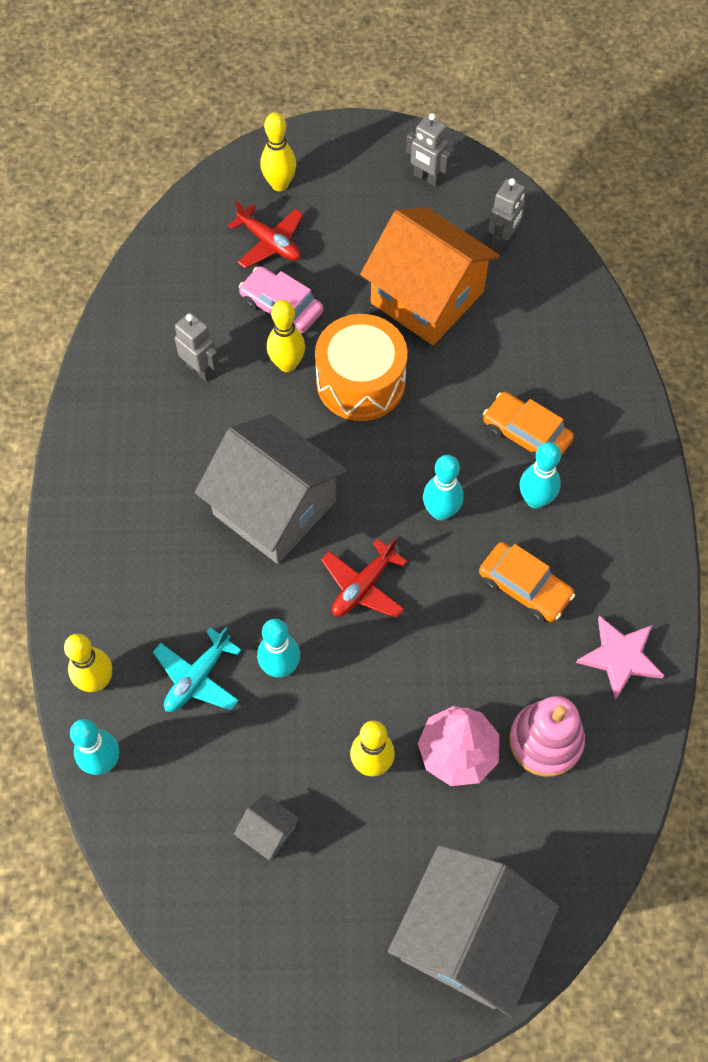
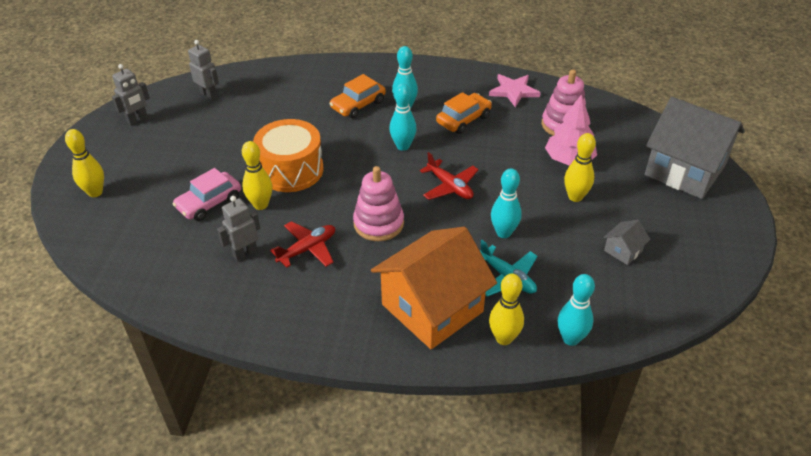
camera: 80 degrees left, 20 degrees down
grey house [195,414,347,564] -> pink stacking toy [353,166,404,241]
red plane [228,201,303,269] -> red plane moved to [270,221,335,268]
orange house [360,207,500,345] -> orange house moved to [371,227,497,349]

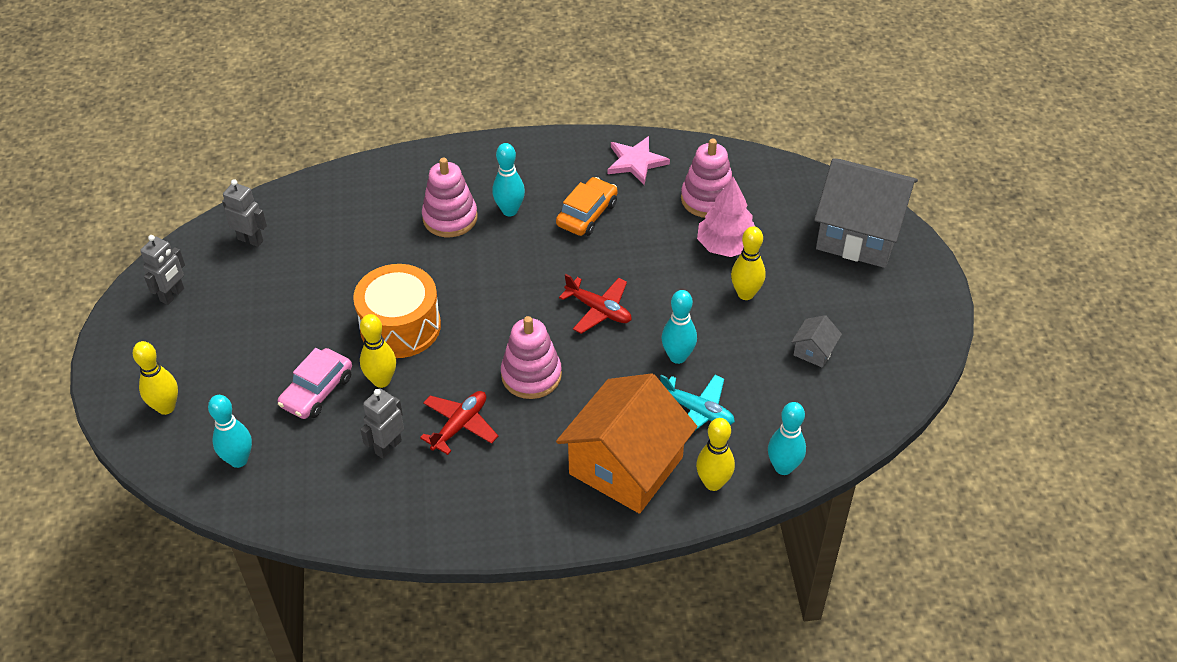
camera: 15 degrees left, 5 degrees up
orange car [329,74,386,118] -> pink stacking toy [422,158,478,237]
turquoise bowling pin [389,84,417,151] -> turquoise bowling pin moved to [208,395,252,468]

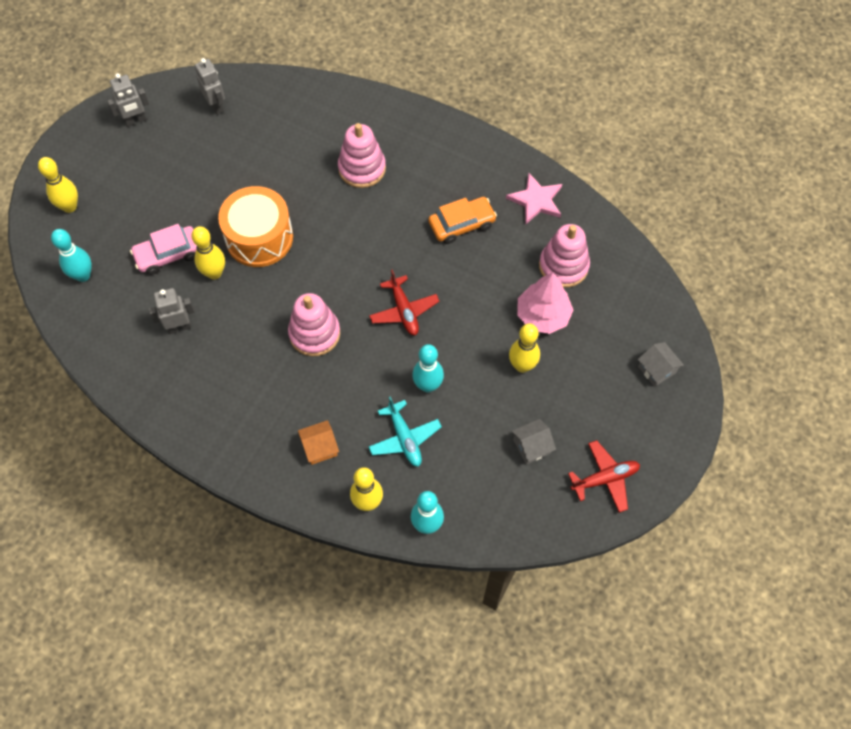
camera: 35 degrees right, 15 degrees up
red plane [420,391,498,455] -> red plane moved to [568,440,640,513]
turquoise bowling pin [492,143,525,216] -> none
orange house [556,373,697,514] -> orange house [298,420,339,465], size x0.40
grey house [814,159,918,268] -> grey house [638,342,684,387], size x0.40

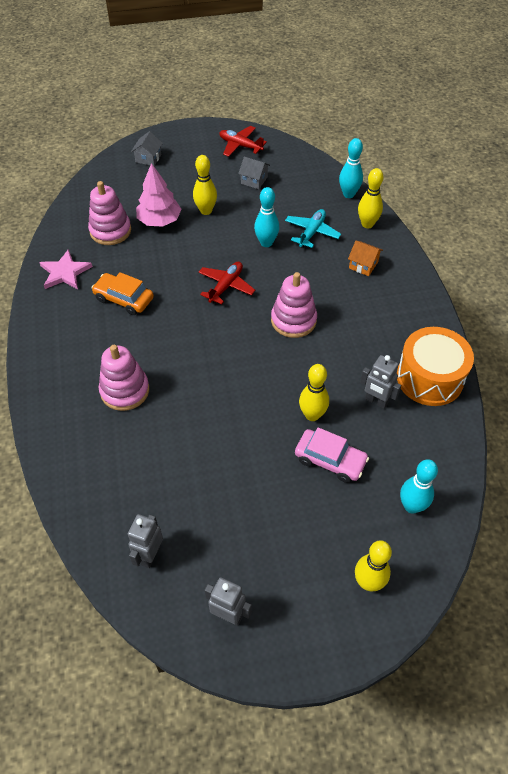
camera: 130 degrees left, 10 degrees down
orange drum [218,186,293,267] -> orange drum moved to [397,327,474,406]

